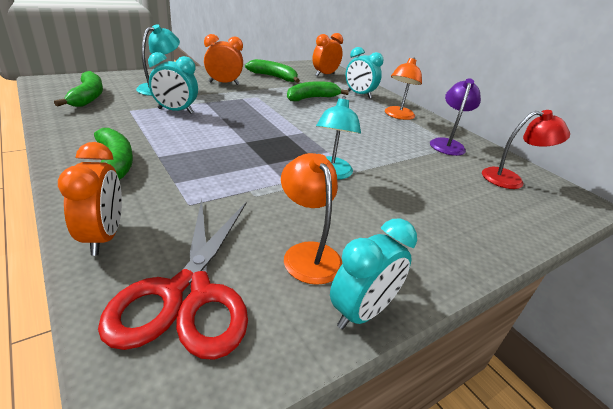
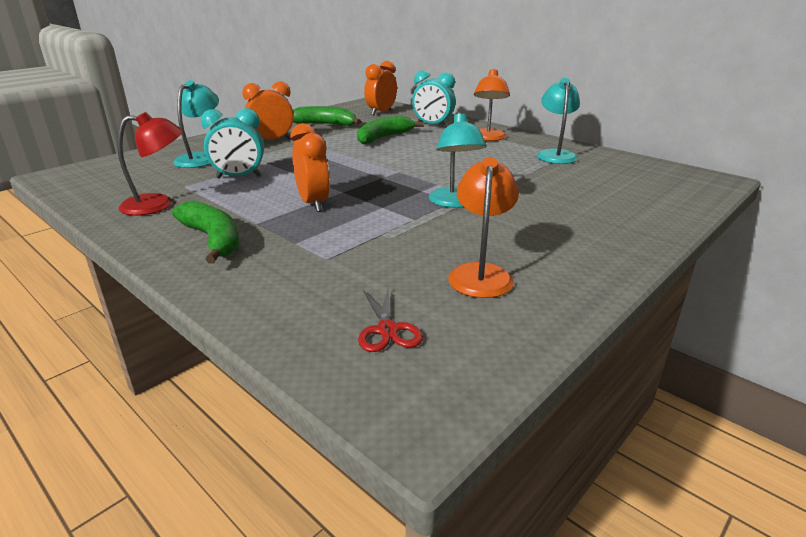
camera: 10 degrees left, 5 degrees down
green banana [54,71,103,107] -> none
orange clock [58,142,122,256] -> orange clock moved to [291,123,330,212]
red scissors [98,199,248,360] -> red scissors [358,288,423,352], size x0.44
orange lamp [281,153,343,285] -> orange lamp turned 45 degrees clockwise [448,157,519,298]
turquoise clock [330,219,417,329] -> none
purple lamp [430,78,481,156] -> turquoise lamp [537,78,580,164]
red lamp [482,110,570,189] -> red lamp moved to [117,112,183,216]

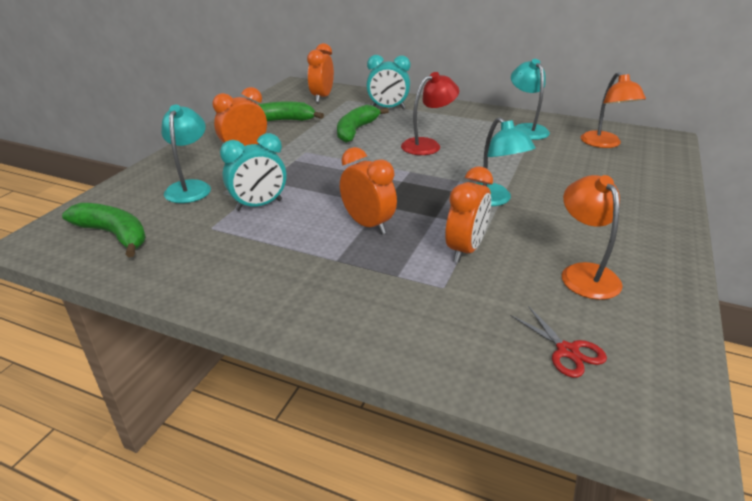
camera: 20 degrees left, 5 degrees up
red lamp [117,112,183,216] -> red lamp moved to [401,72,459,155]
green banana [172,201,239,264] -> green banana moved to [62,203,146,257]
orange lamp [474,69,510,141] -> orange lamp moved to [581,72,646,148]
none -> orange clock [445,166,493,262]

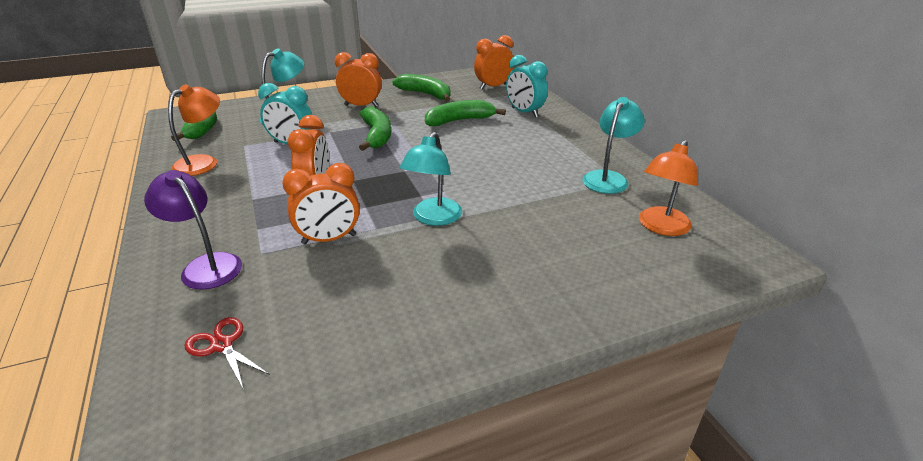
camera: 45 degrees right, 0 degrees up
red lamp [401,72,459,155] -> none
red scissors [510,306,607,378] -> red scissors turned 120 degrees clockwise [184,317,270,390]
orange lamp [562,175,623,300] -> orange lamp moved to [168,84,220,176]
none -> purple lamp [144,170,242,290]
none -> green banana [359,106,391,151]

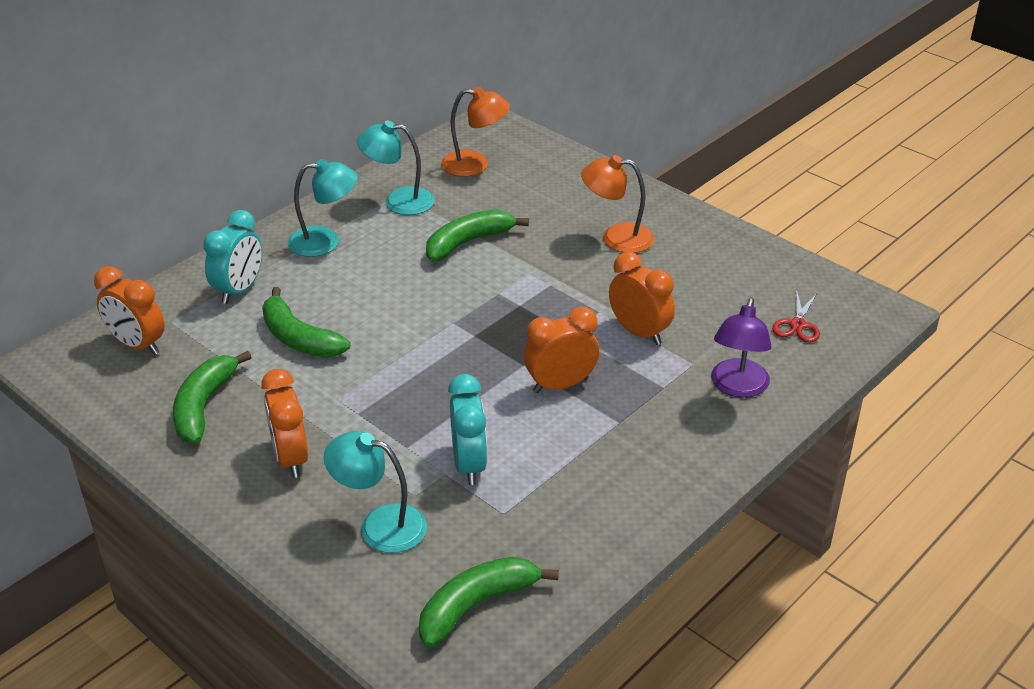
camera: 115 degrees left, 5 degrees up
orange lamp [168,84,220,176] -> orange lamp moved to [581,155,655,253]
green banana [359,106,391,151] -> green banana moved to [426,209,529,262]
turquoise lamp [400,132,462,226] -> turquoise lamp moved to [288,159,358,257]

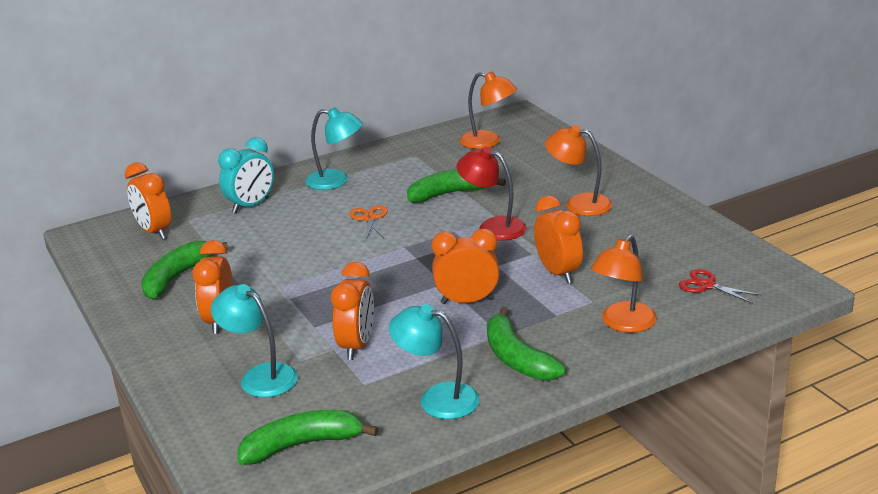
camera: 20 degrees right, 10 degrees down
green banana [262,287,350,358] -> green banana moved to [487,307,566,381]
turquoise lamp [357,121,434,215] -> turquoise lamp moved to [389,304,480,419]
turquoise clock [448,374,488,485] -> orange clock [331,262,374,360]
purple lamp [711,298,771,398] -> orange lamp [590,235,657,333]
red scissors [772,290,820,343] -> red scissors turned 90 degrees clockwise [679,269,761,304]
none -> orange scissors [349,205,388,240]
none -> red lamp [457,147,527,241]

